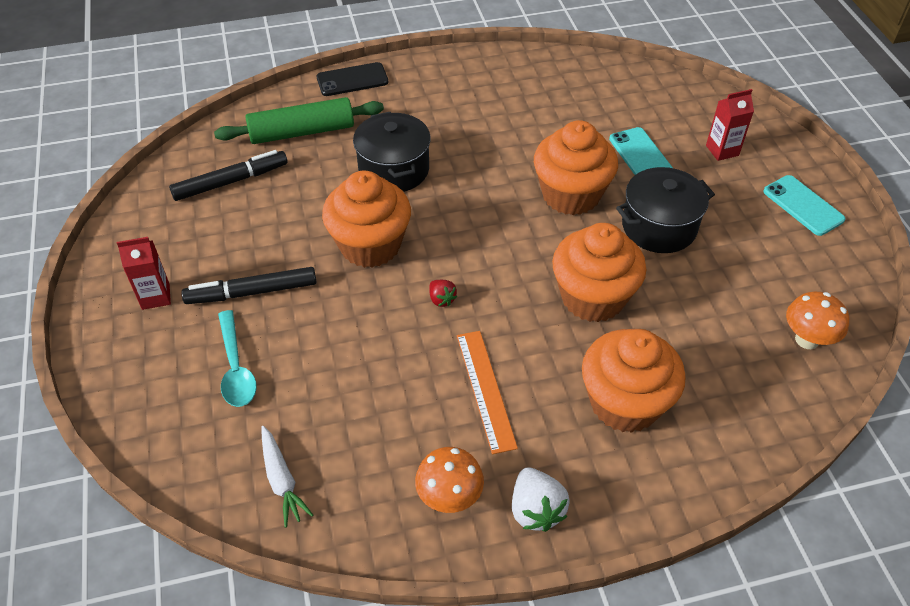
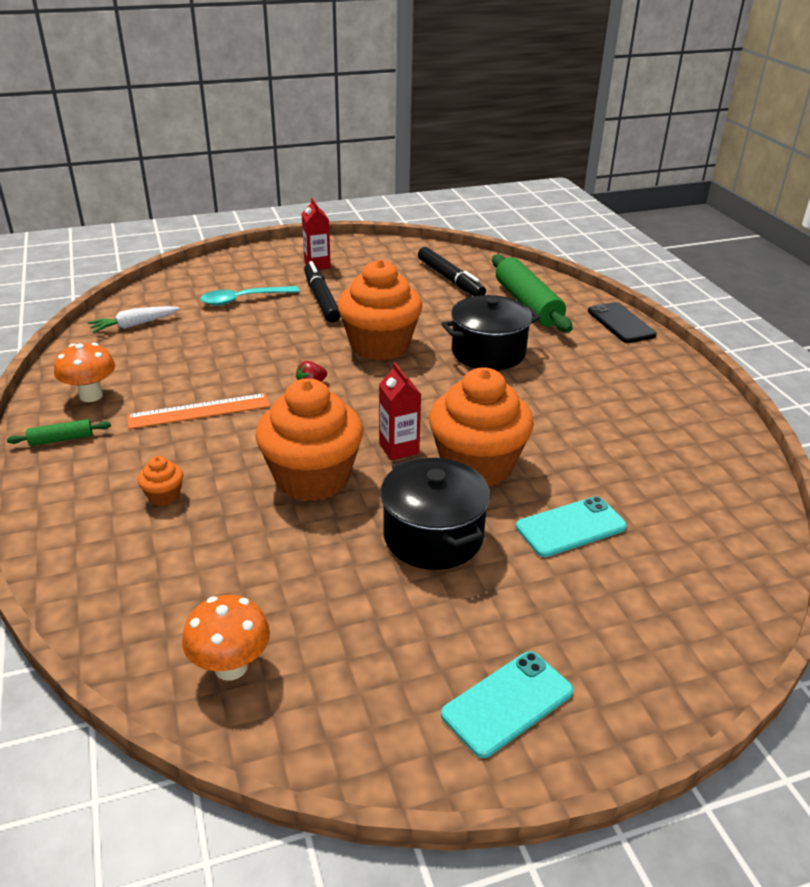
camera: 85 degrees right, 15 degrees down
white strawberry [512,467,570,532] -> green rolling pin [7,419,111,446]
orange cupcake [582,329,686,433] -> orange cupcake [138,456,183,506], size x0.41
red carton [706,89,754,161] -> red carton moved to [379,362,421,460]

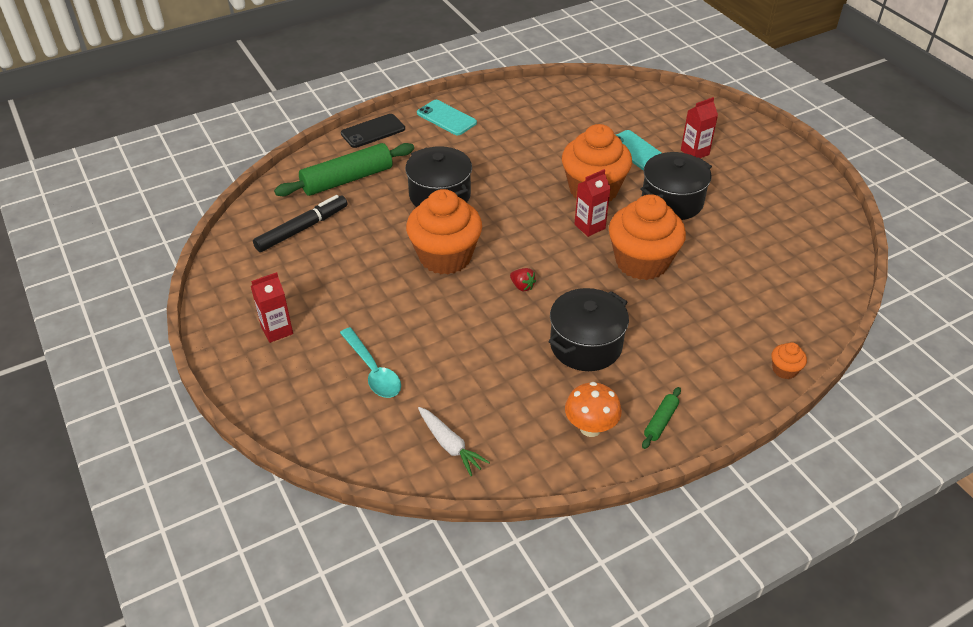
camera: 100 degrees left, 10 degrees up
green rolling pin [7,419,111,446] -> green rolling pin turned 60 degrees clockwise [642,387,681,449]
orange ruler [127,393,270,429] -> black pot [548,288,629,371]
orange cupcake [138,456,183,506] -> orange cupcake moved to [772,342,807,379]
orange mushroom [182,595,270,681] -> none
black marker [304,261,341,323] -> none
turquoise phone [441,651,573,758] -> turquoise phone moved to [417,100,477,135]
none -> red carton [681,97,718,158]

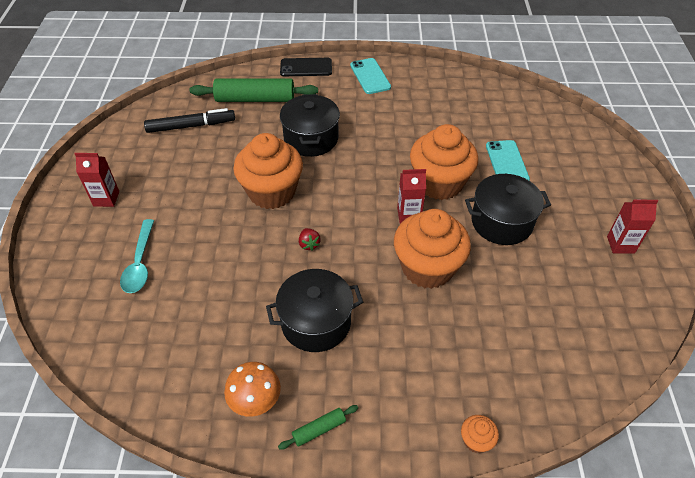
camera: 30 degrees right, 5 degrees up
white carrot [418,407,490,476] -> none
red carton [681,97,718,158] -> red carton moved to [607,199,658,254]

